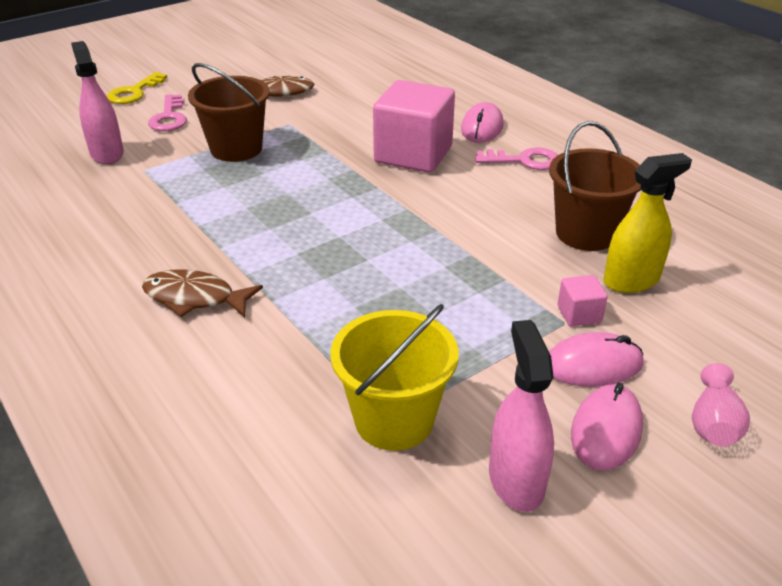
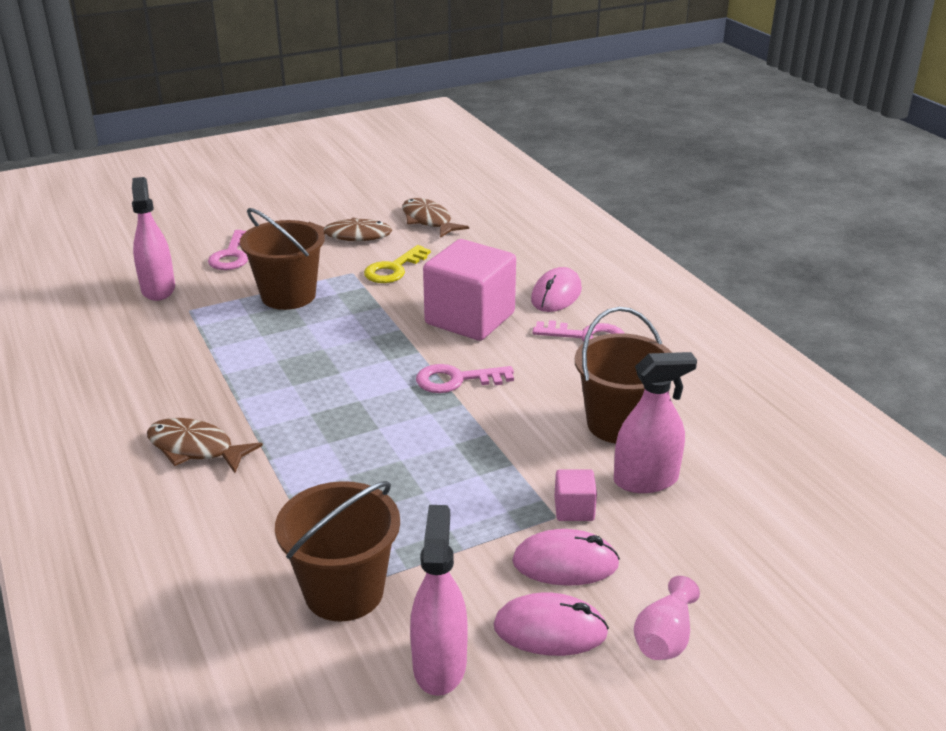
camera: 10 degrees right, 5 degrees down
yellow key [107,72,167,104] -> yellow key moved to [364,245,431,283]
yellow bucket [330,304,459,451] -> brown bucket [275,481,400,622]
pink mouse [571,383,643,470] -> pink mouse turned 60 degrees clockwise [494,592,609,656]
yellow spray bottle [603,153,692,293] -> pink spray bottle [614,352,697,493]
none -> brown fish [402,198,469,238]
none -> pink key [416,364,514,393]

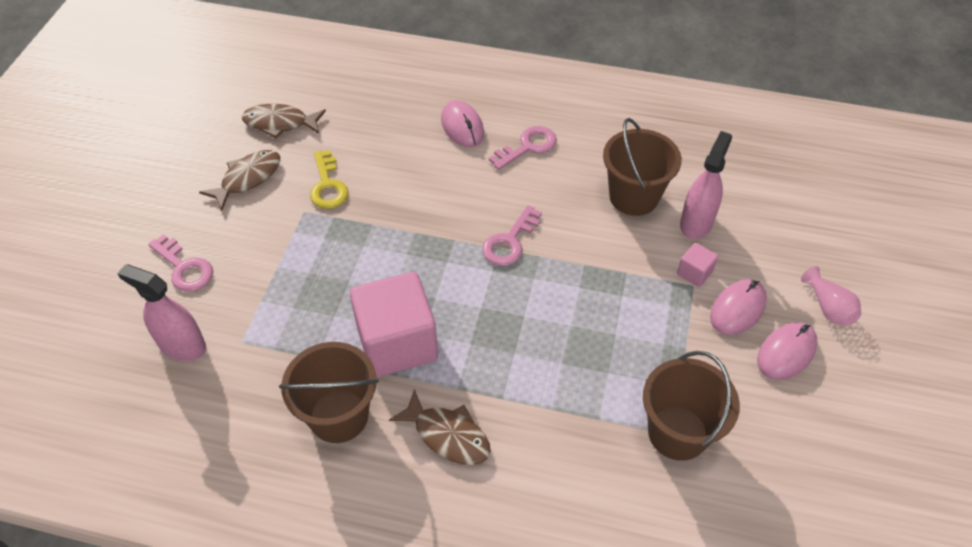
camera: 50 degrees left, 20 degrees up
brown fish [147,418,263,473] -> brown fish turned 120 degrees counterclockwise [389,389,491,465]
brown bucket [240,208,325,310] -> brown bucket moved to [279,342,379,443]
pink spray bottle [410,505,468,696] -> none
pink cube [423,239,516,341] -> pink cube moved to [350,272,438,378]

